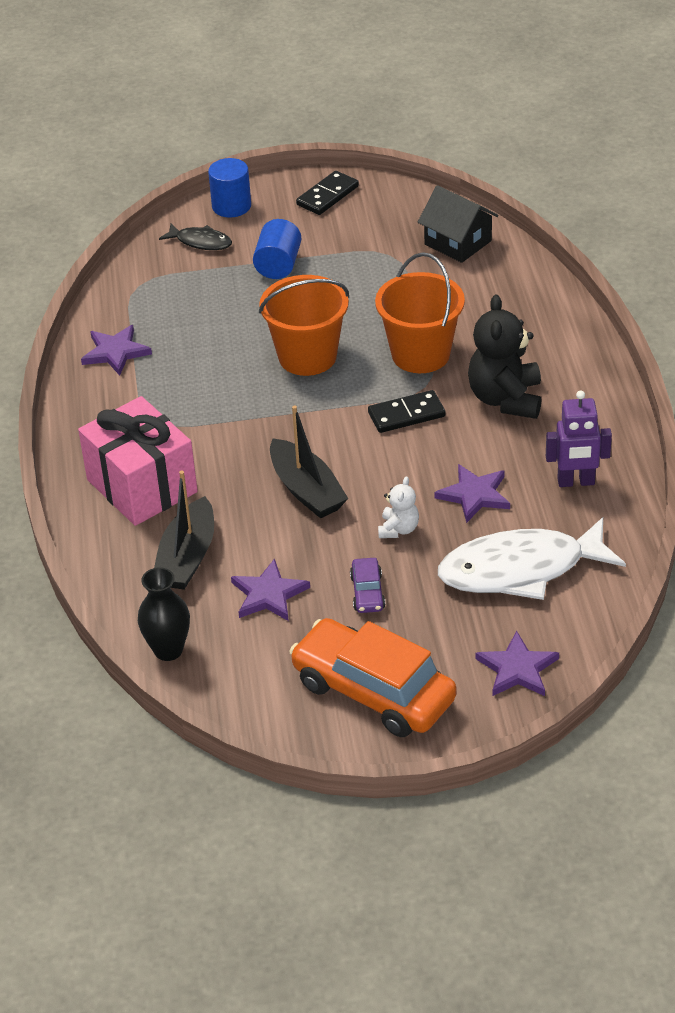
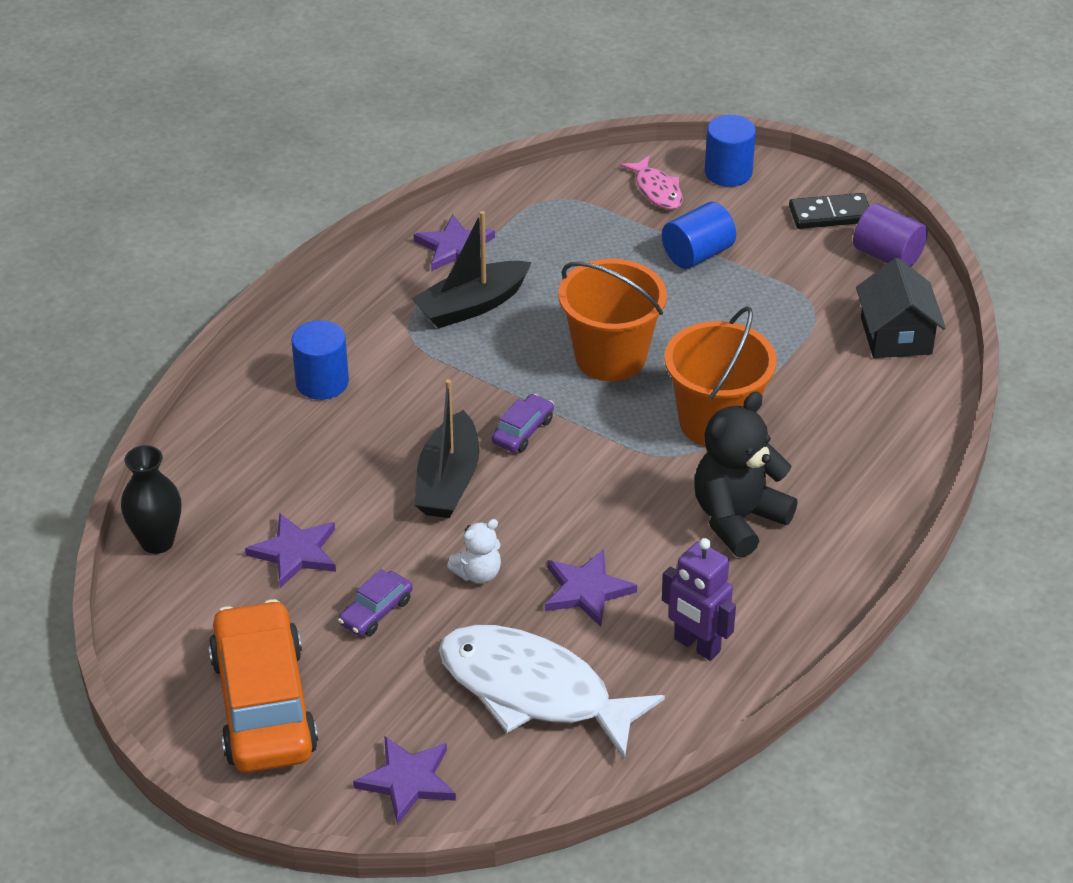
camera: 40 degrees right, 0 degrees up
pink gift [78,396,198,526] -> blue cylinder [291,320,349,400]
black boat [154,471,214,590] -> black boat moved to [411,211,532,329]
black fish [159,223,232,250] -> pink fish [620,156,683,209]
black domino [368,390,445,433] -> none
none -> purple car [492,394,554,452]
none -> purple cylinder [853,203,928,267]

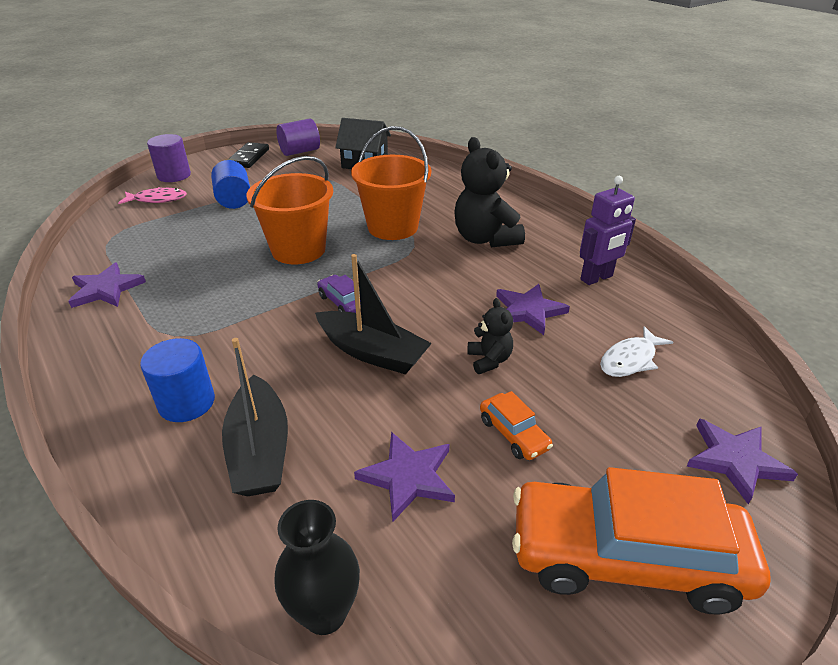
camera: 70 degrees left, 5 degrees down
purple car [338,569,412,636] -> orange car [480,391,553,460]
black boat [411,211,532,329] -> black boat moved to [222,338,288,496]
white fish [439,625,665,760] -> white fish [600,326,673,377], size x0.48
white teddy bear [447,519,501,583] -> black teddy bear [467,298,513,374]
blue cylinder [705,115,756,187] -> purple cylinder [147,134,191,182]

